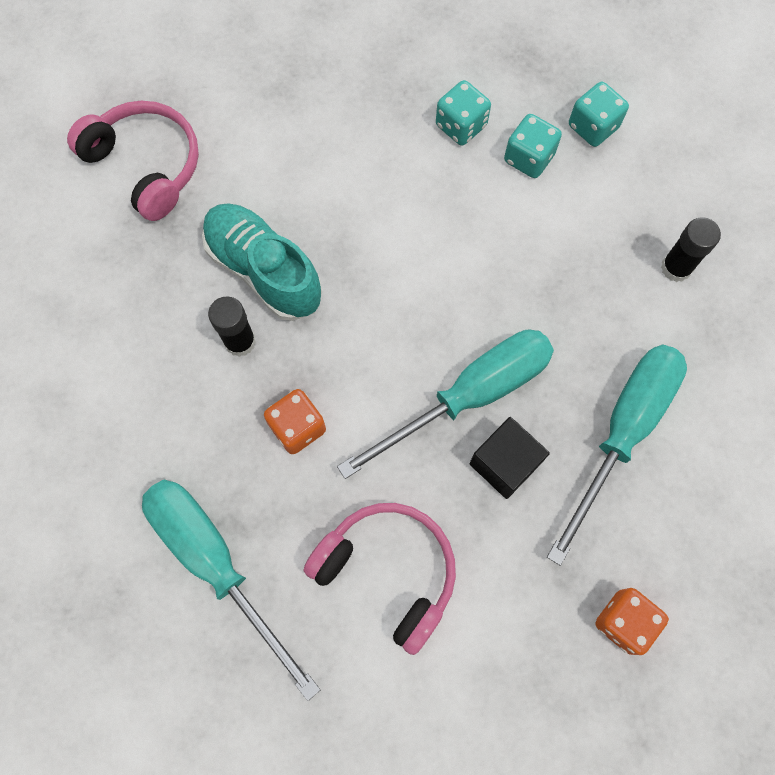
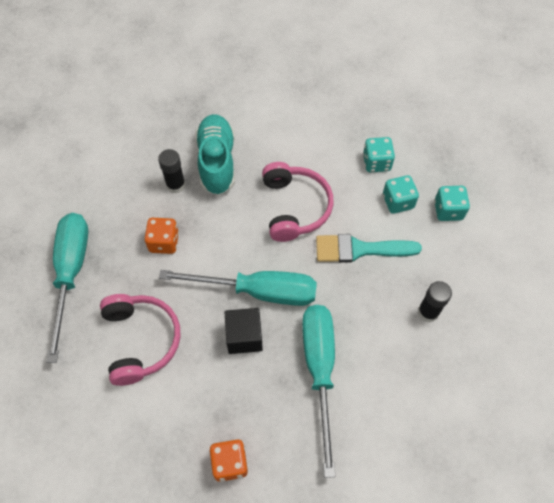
camera: 40 degrees right, 10 degrees down
pink headphones [67,101,199,221] -> pink headphones moved to [262,162,333,242]
turquoise screwdriver [547,344,687,566] -> turquoise screwdriver turned 75 degrees counterclockwise [302,305,336,478]
none -> turquoise brush [316,234,422,263]

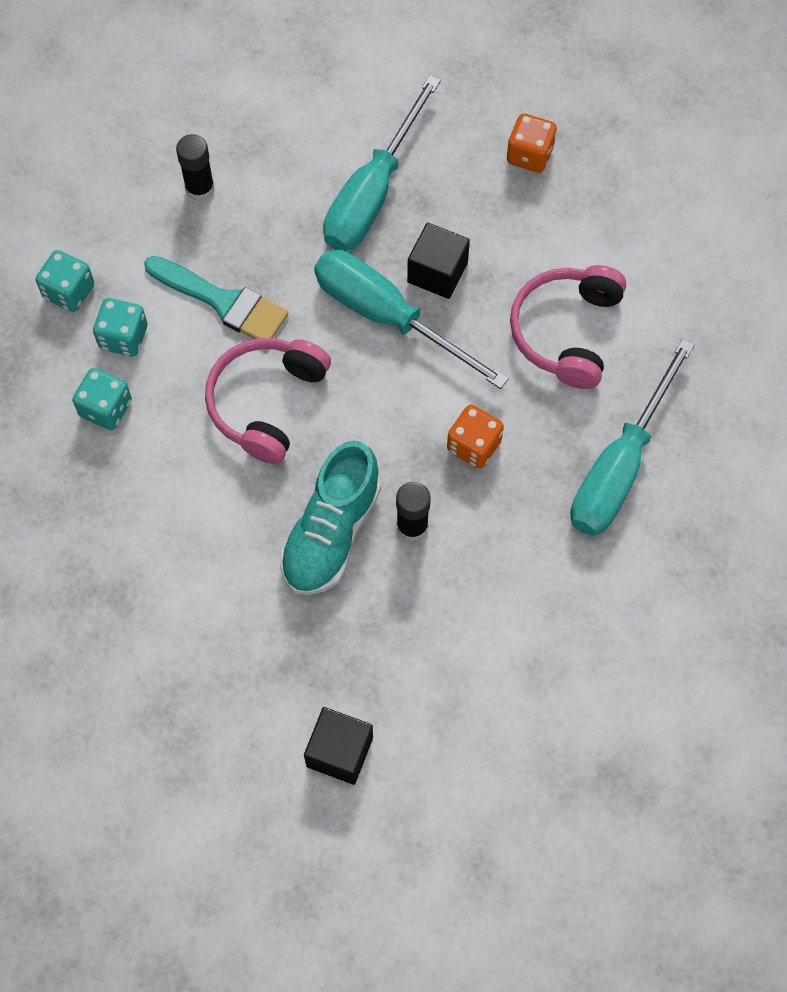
camera: 150 degrees left, 5 degrees up
none -> black cube [304,707,373,785]

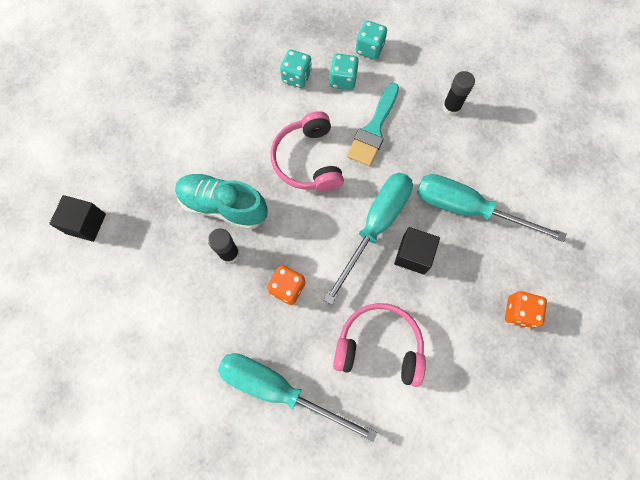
camera: 85 degrees right, 5 degrees up
pink headphones [205,338,331,464] -> pink headphones turned 120 degrees counterclockwise [271,111,344,192]

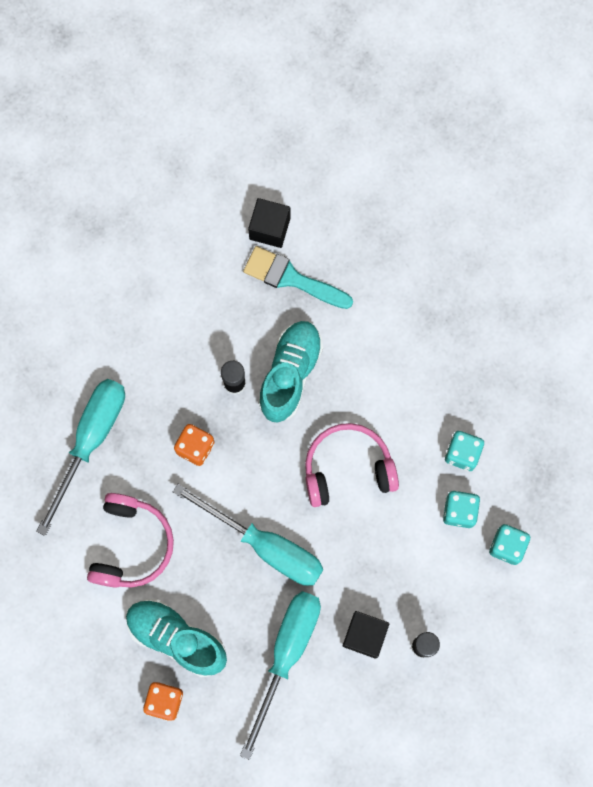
camera: 90 degrees right, 5 degrees up
turquoise brush [347,83,399,166] -> turquoise brush moved to [243,246,353,309]
black cube [394,227,440,275] -> black cube moved to [343,611,390,659]
none -> turquoise shoe [126,599,227,677]

